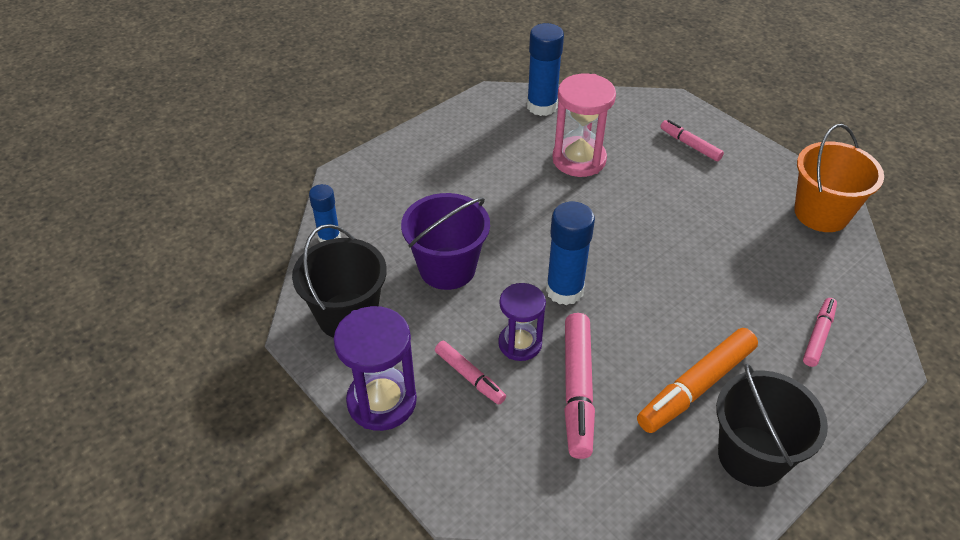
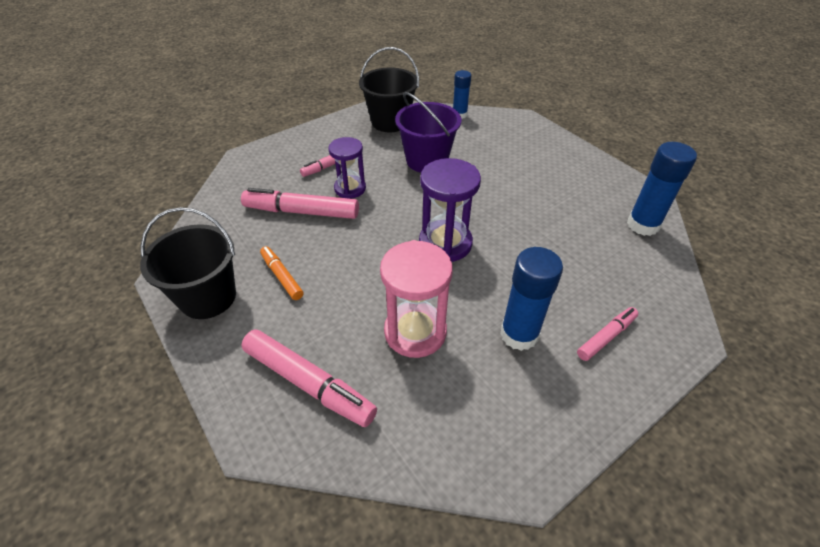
camera: 95 degrees right, 0 degrees up
purple hourglass [334,306,417,431] -> purple hourglass moved to [419,158,481,262]
blue glue stick [546,202,595,305] -> blue glue stick moved to [500,247,563,351]
pink hourglass [552,73,616,177] -> pink hourglass moved to [380,240,453,358]
orange marker [637,328,758,433] -> orange marker [260,246,304,300], size x0.58
orange bucket [794,124,884,232] -> none
pink marker [803,298,837,367] -> pink marker [241,329,377,427], size x1.74

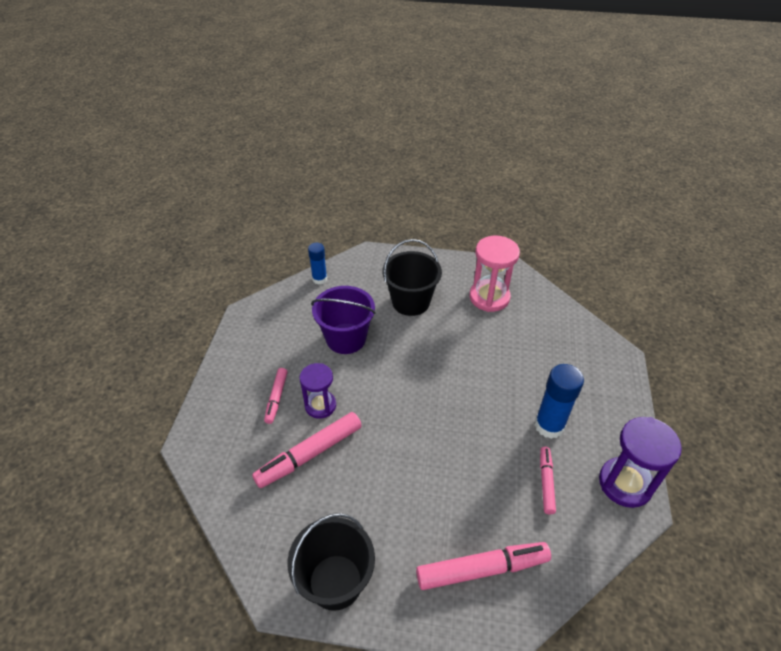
camera: 45 degrees left, 0 degrees up
orange marker [260,246,304,300] -> none
black bucket [359,47,419,132] -> black bucket moved to [383,239,442,316]
pink hourglass [380,240,453,358] -> pink hourglass moved to [470,236,520,312]
purple hourglass [419,158,481,262] -> purple hourglass moved to [599,417,682,508]
pink marker [577,307,638,361] -> pink marker moved to [540,447,556,514]
blue glue stick [627,142,697,236] -> none

